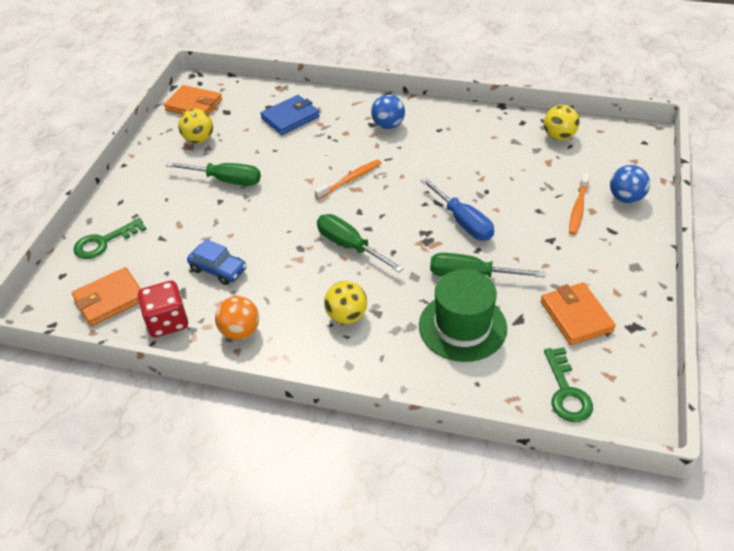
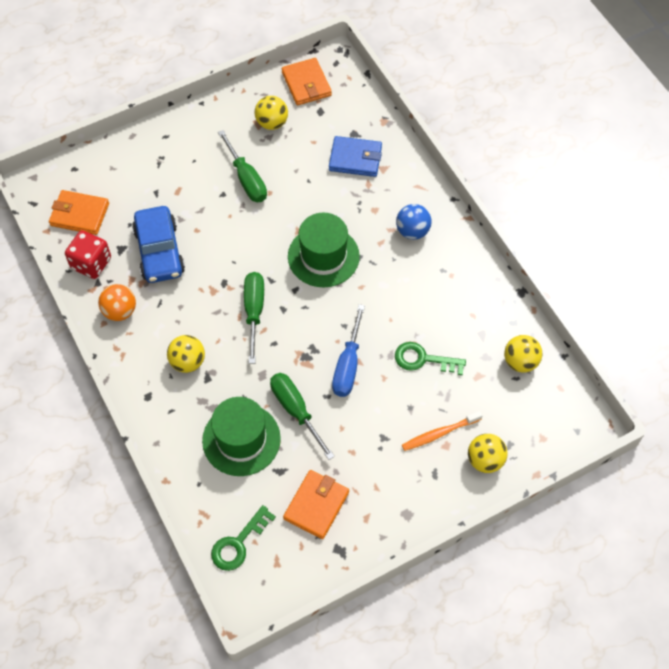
camera: 45 degrees right, 15 degrees up
green key [73,218,146,259] -> green key moved to [395,342,466,375]
blue car [187,239,247,285] -> blue car [132,206,185,283], size x1.59
orange toothbrush [314,159,381,199] -> green hat [288,213,360,287]
blue ball [610,165,650,203] -> yellow ball [468,434,507,473]

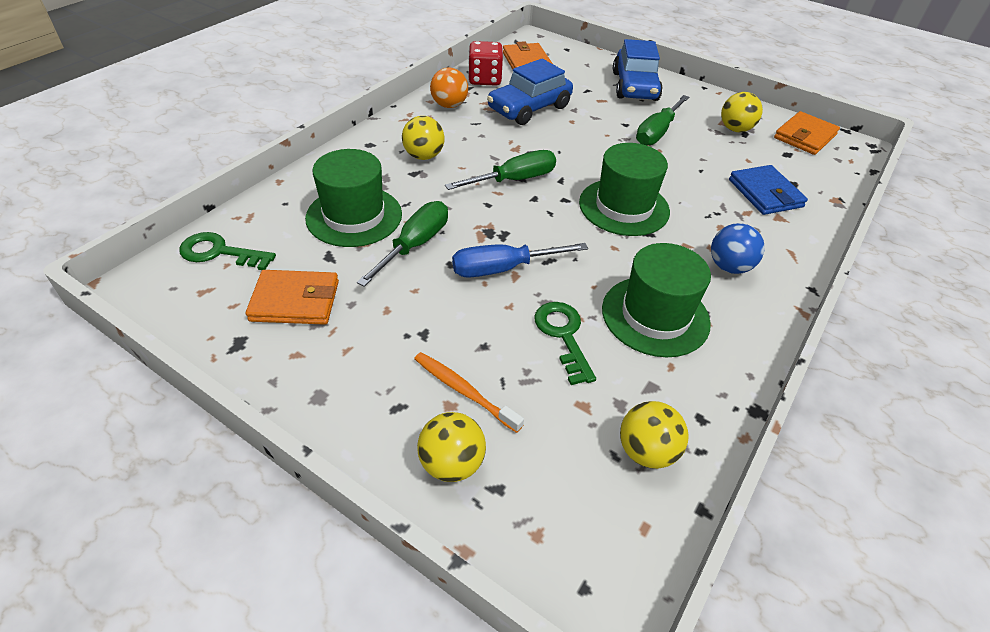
camera: 60 degrees right, 15 degrees down
none -> green hat [602,243,711,357]
none -> blue car [613,39,663,101]

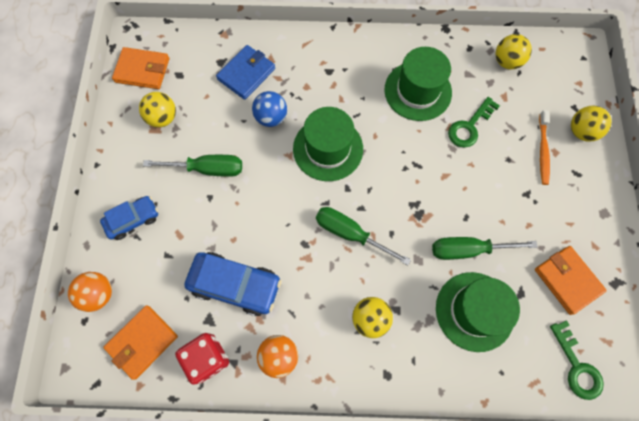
camera: 120 degrees left, 25 degrees up
blue screwdriver [452,243,588,278] -> none
blue car [613,39,663,101] -> blue car [100,196,158,240], size x0.63
blue ball [711,223,765,274] -> blue ball moved to [252,91,287,127]
none -> orange ball [68,272,112,312]

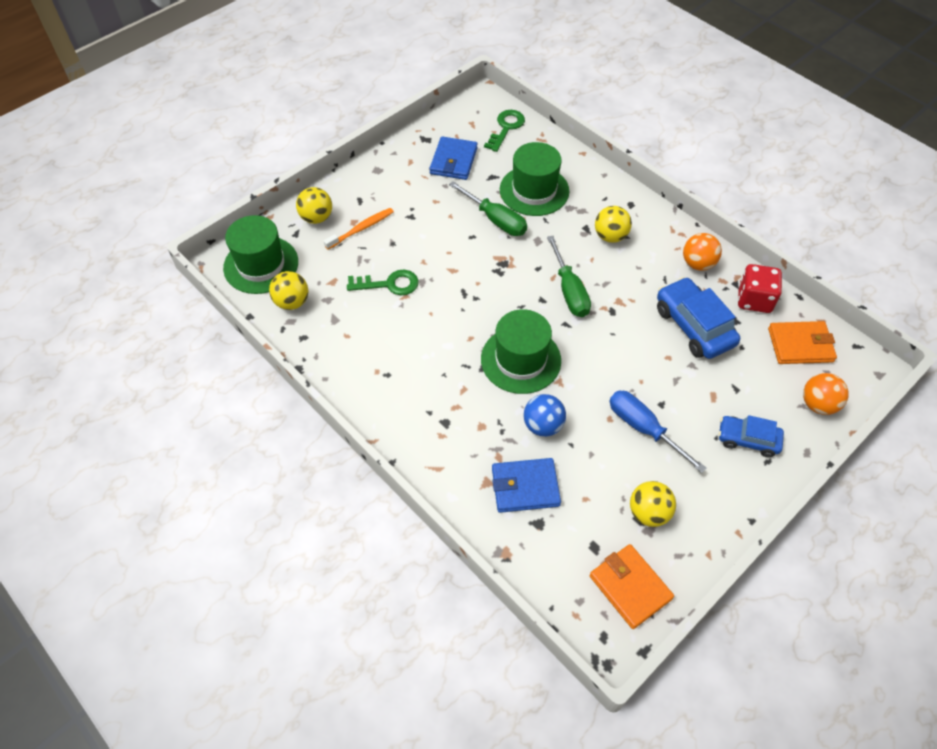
camera: 135 degrees left, 15 degrees down
green screwdriver [143,155,242,177] -> blue screwdriver [609,391,707,473]
green hat [384,47,452,121] -> green hat moved to [223,215,298,294]
orange wallet [535,246,607,315] -> blue wallet [429,136,477,180]

